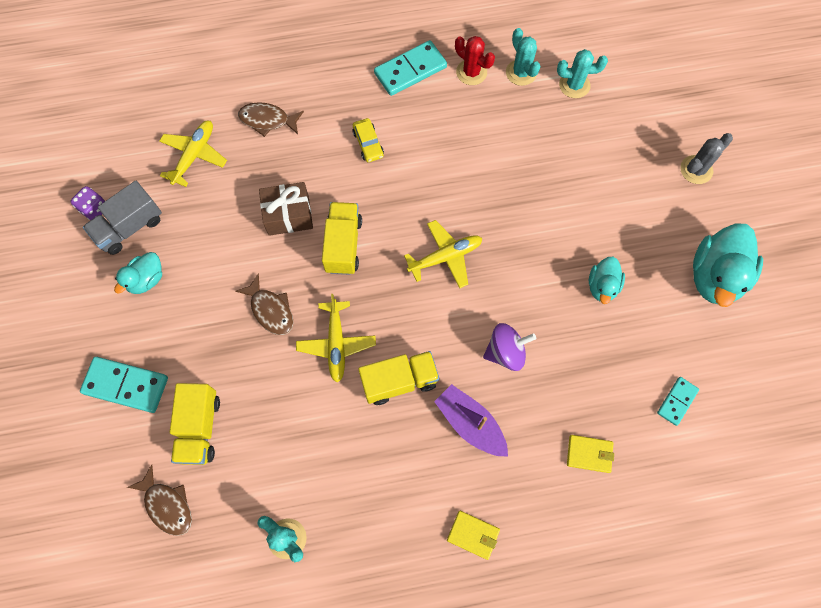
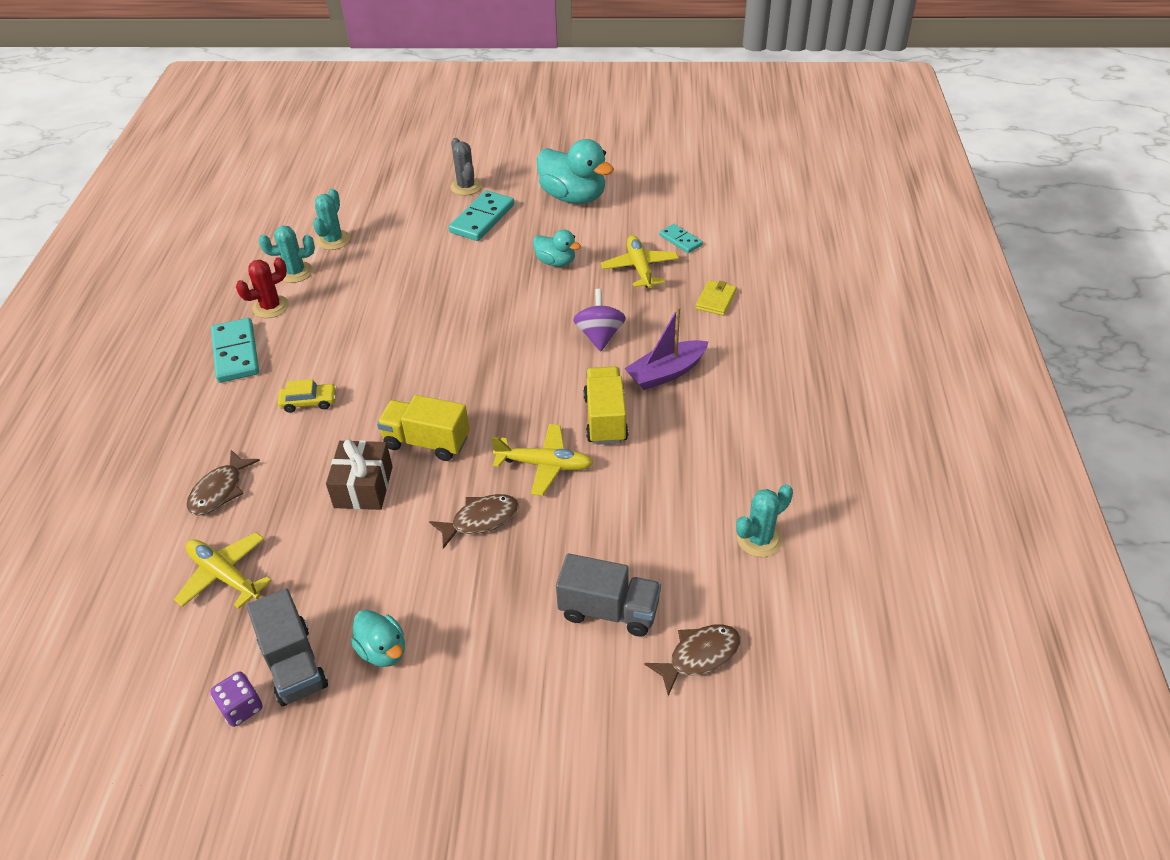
camera: 75 degrees left, 25 degrees down
turquoise domino [80,357,168,413] -> turquoise domino moved to [449,190,514,241]
yellow truck [170,383,220,465] -> grey truck [556,553,661,637]
yellow plane [404,220,482,288] -> yellow plane moved to [601,235,679,289]
yellow wallet [447,511,500,560] -> none

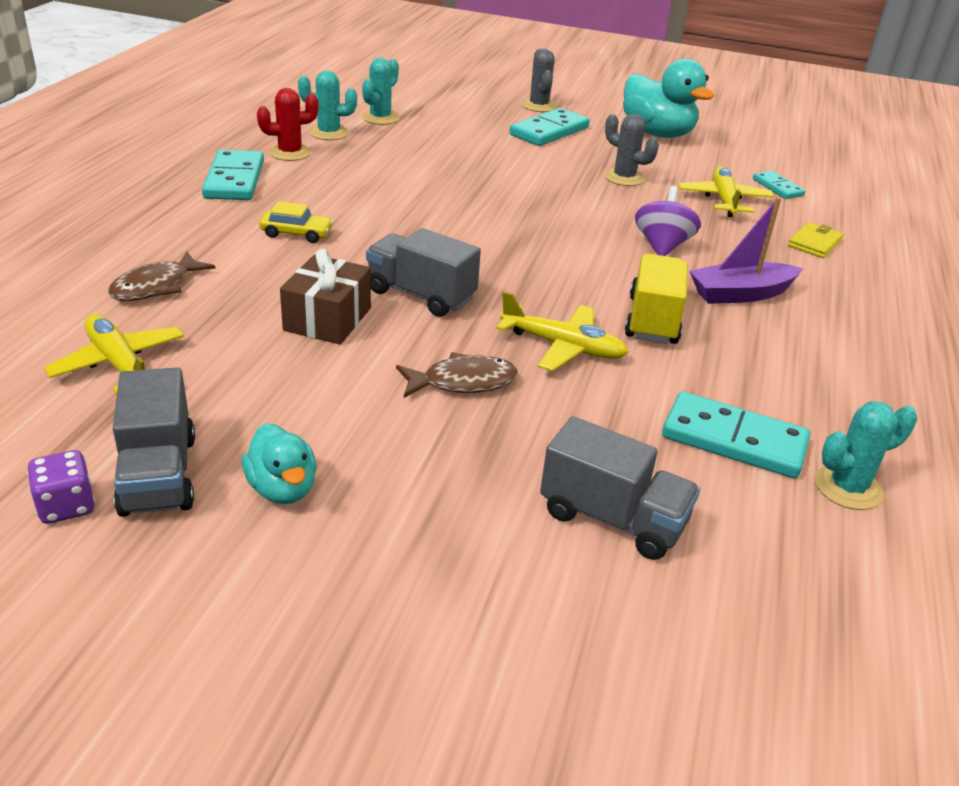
camera: 10 degrees right, 10 degrees down
yellow truck [377,395,469,461] -> grey truck [366,228,481,317]
turquoise duck [533,230,581,267] -> grey cactus [604,114,659,186]
brown fish [644,624,741,696] -> none
none -> turquoise domino [662,392,810,478]

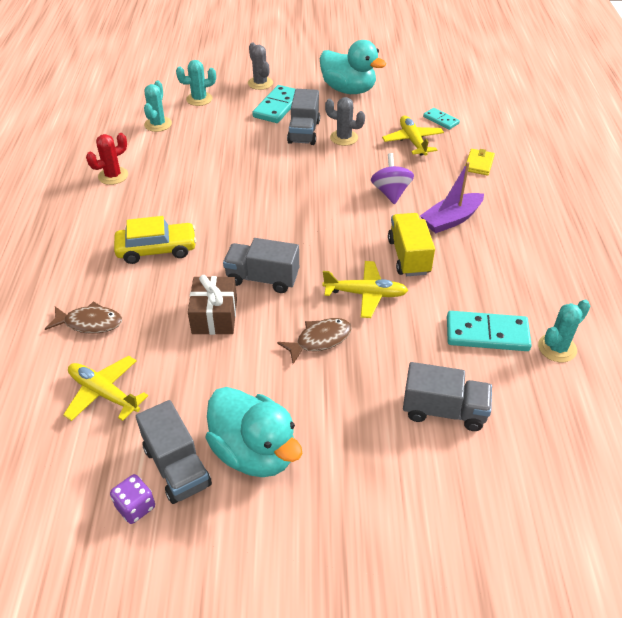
camera: 15 degrees left, 10 degrees up
brown fish [108,251,216,301] -> brown fish turned 105 degrees counterclockwise [45,302,122,333]
turquoise domino [202,150,264,200] -> none
turquoise duck [242,423,317,504] -> turquoise duck [206,387,302,477], size x1.81
yellow car [259,201,333,243] -> yellow car [114,216,197,264], size x1.65
turquoise cactus [298,70,357,140] -> turquoise cactus moved to [176,60,216,106]
none -> grey truck [287,89,320,145]

